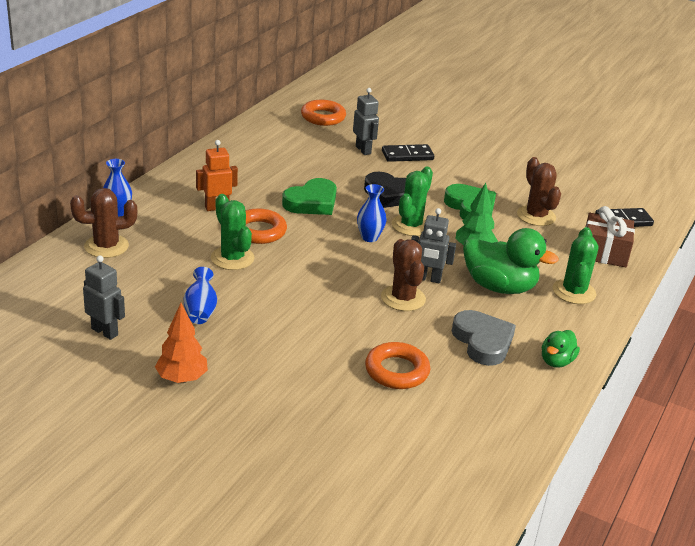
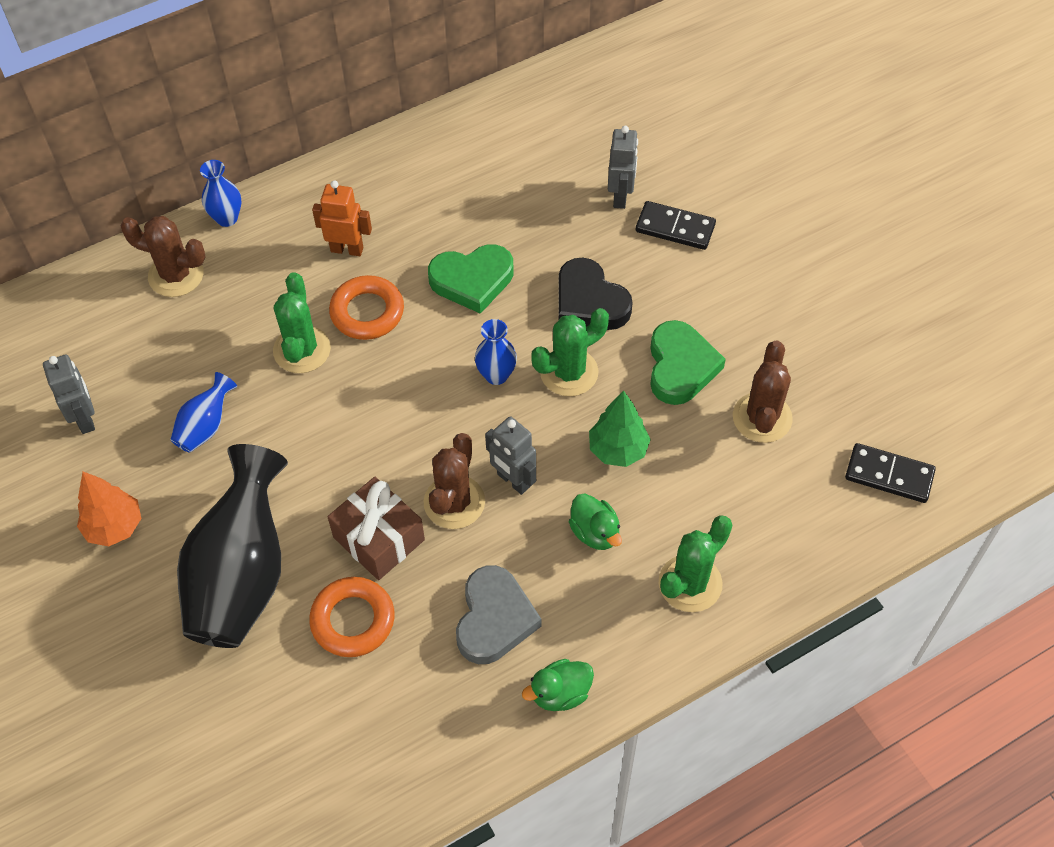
camera: 35 degrees right, 25 degrees up
orange ring [301,100,346,126] -> none
green duck [463,228,559,294] -> green duck [569,494,622,550], size x0.53
brown gift [586,206,635,267] -> brown gift moved to [328,477,425,580]
none -> black vase [177,444,288,648]

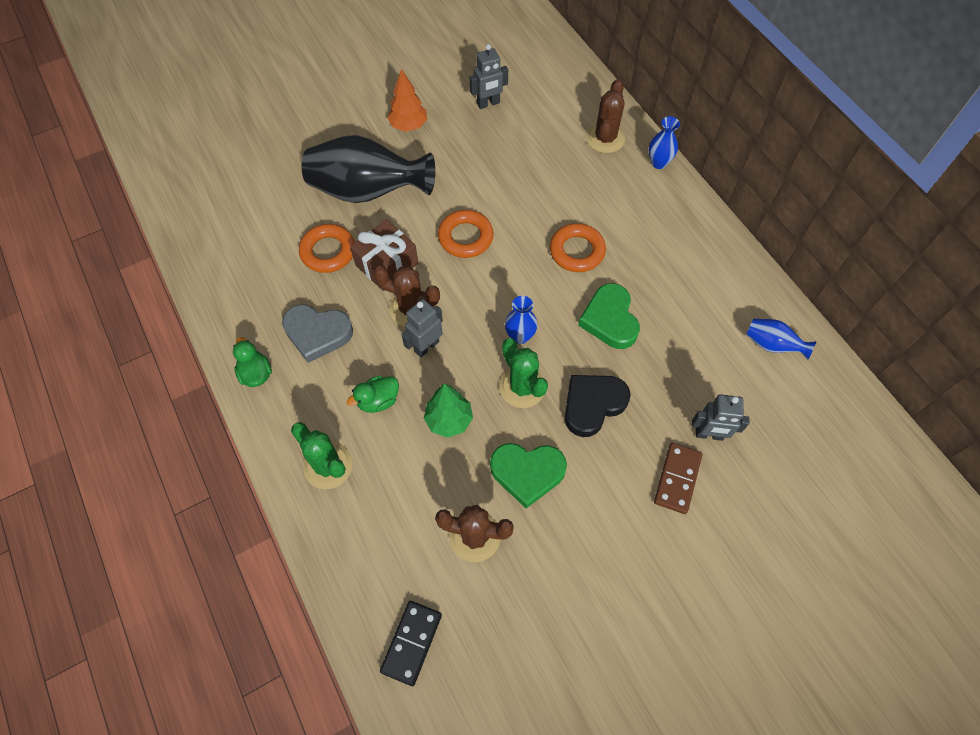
camera: 90 degrees right, 5 degrees up
blue vase [170,372,237,453] -> blue vase moved to [746,319,817,360]
green cactus [273,272,331,373] -> none
orange robot [312,180,372,256] -> none
black domino [636,201,716,250] -> brown domino [654,443,702,514]
none -> orange ring [438,210,494,258]

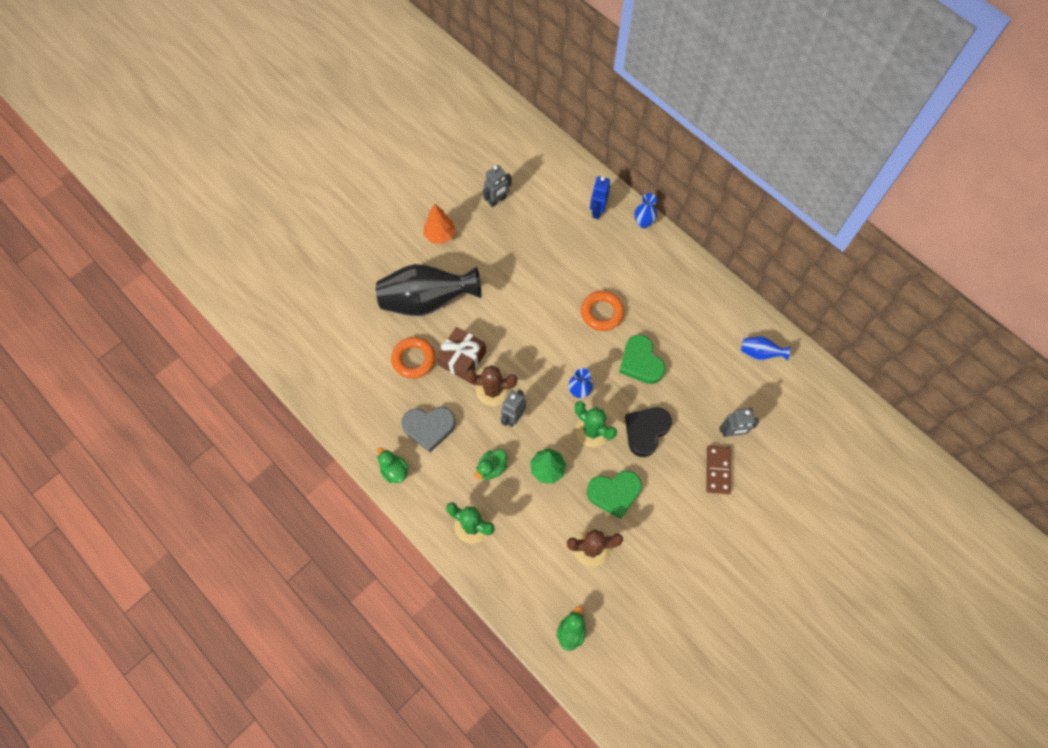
camera: 15 degrees left, 5 degrees up
black domino [380,601,442,686] -> green duck [556,606,586,651]
orange ring [438,210,494,258] -> none
brown cactus [586,79,625,153] -> blue robot [590,176,610,219]

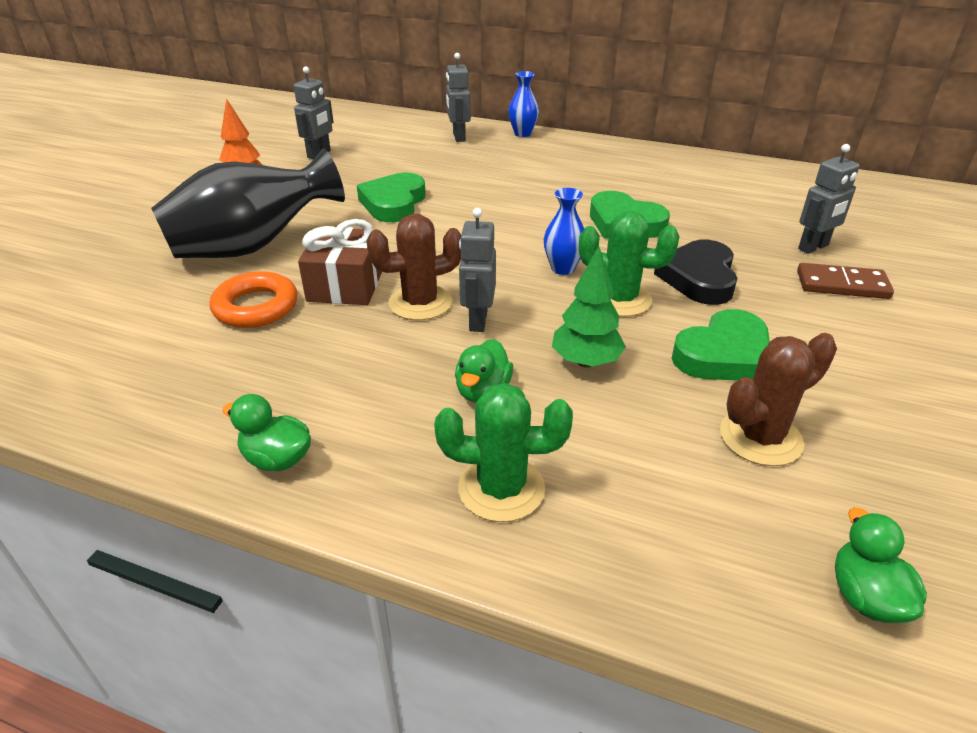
camera: 25 degrees left, 30 degrees down
grey heart [401,407,456,452] -> none
orange ring [581,291,624,331] -> none
blue robot [590,176,610,219] -> grey robot [446,53,471,142]
brown domino [706,445,731,494] -> brown domino turned 60 degrees counterclockwise [797,263,894,299]
blue vase [741,336,791,361] -> none
none -> green heart [357,173,426,222]

